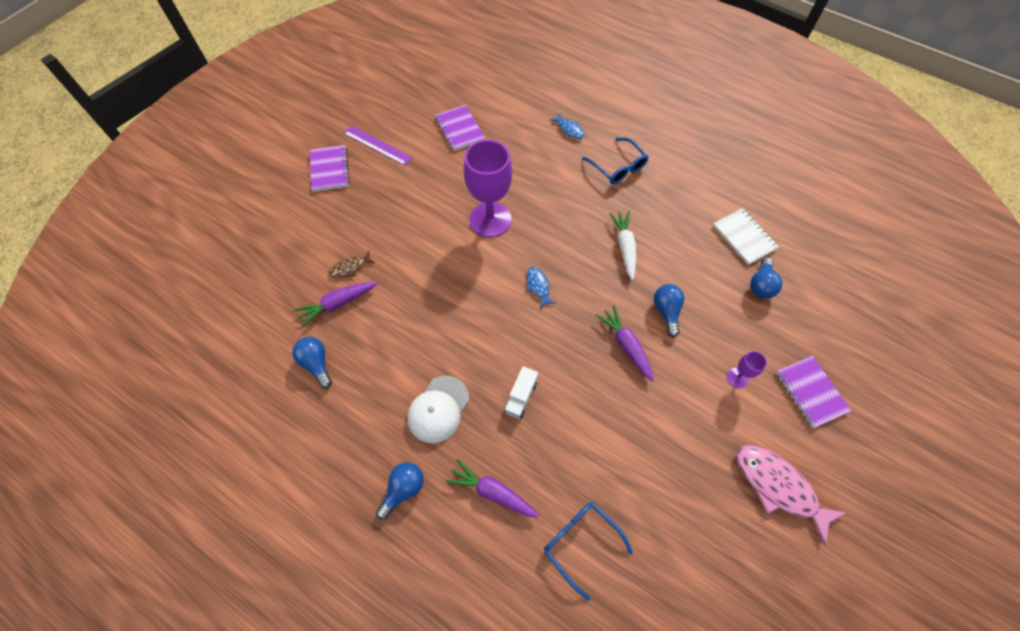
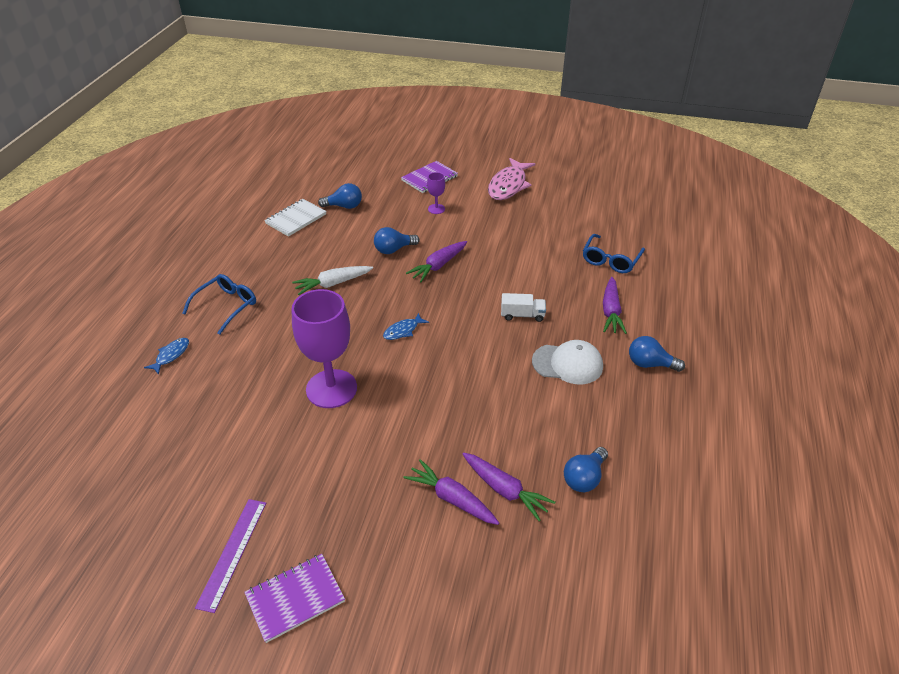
camera: 110 degrees left, 20 degrees down
brown fish [329,251,375,278] -> purple carrot [404,459,499,525]
purple notebook [435,105,485,151] -> none

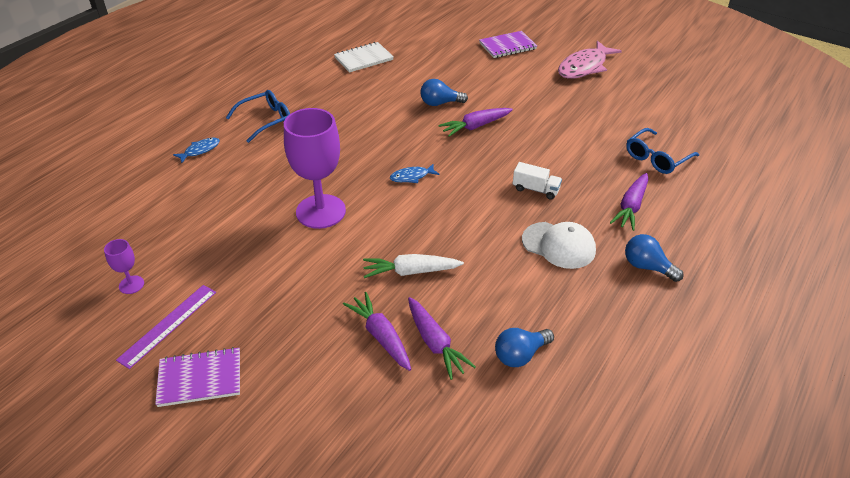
camera: 20 degrees right, 0 degrees up
white carrot [292,266,373,295] -> white carrot moved to [363,254,464,278]
blue light bulb [318,183,362,209] -> none
purple goblet [427,172,445,214] -> purple goblet moved to [104,239,144,294]

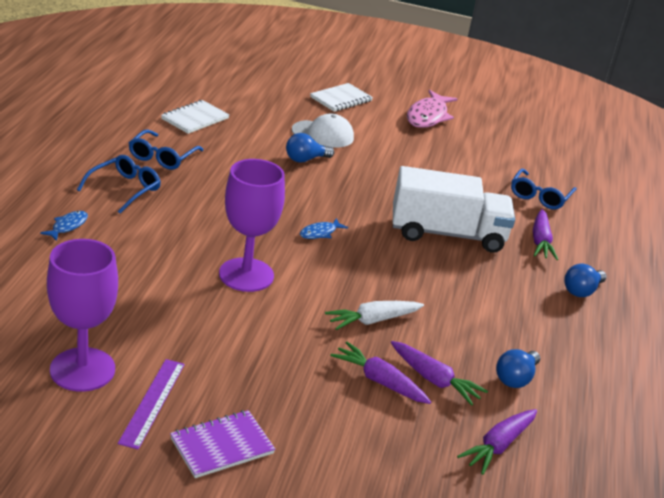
camera: 25 degrees left, 10 degrees down
purple goblet [104,239,144,294] -> purple goblet [47,239,118,392], size x2.25
purple carrot [438,108,513,137] -> purple carrot moved to [457,409,537,475]
purple notebook [479,31,537,58] -> white notebook [310,83,373,112]
white truck [513,162,562,199] -> white truck [393,166,515,253], size x2.46
white cap [522,222,596,269] -> white cap moved to [292,114,354,147]
blue light bulb [625,234,684,282] -> blue light bulb turned 60 degrees counterclockwise [564,263,607,297]
none -> blue glasses [129,130,203,170]

